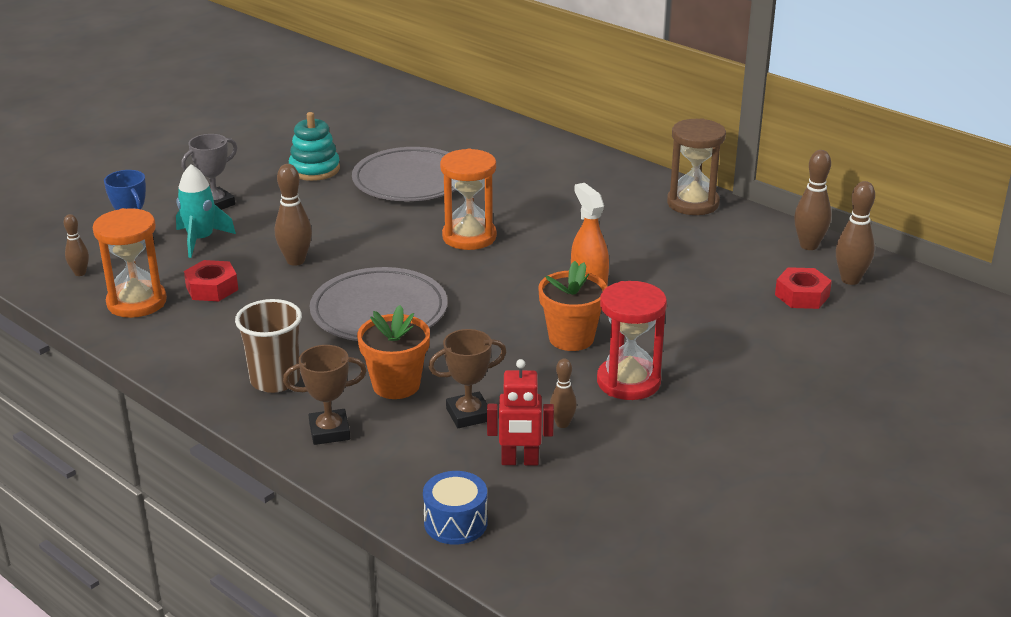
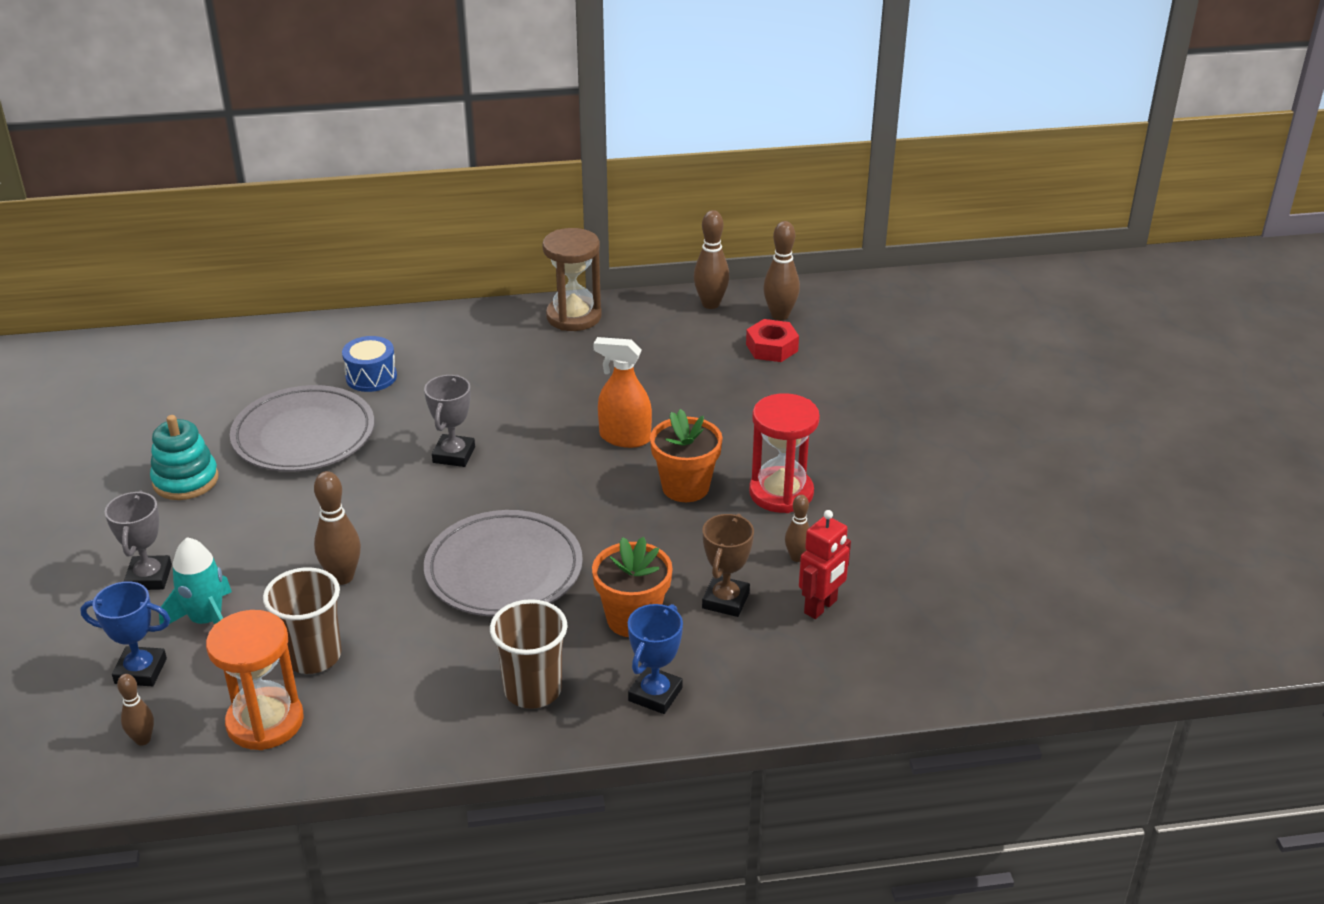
camera: 50 degrees left, 5 degrees up
red nut [184,260,238,301] -> brown cup [263,567,342,674]
brown trophy [283,345,367,445] -> blue trophy [628,604,683,714]
blue drum [423,471,488,545] -> blue drum moved to [342,336,397,392]
orange hourglass [440,148,497,250] -> grey trophy [424,375,475,467]

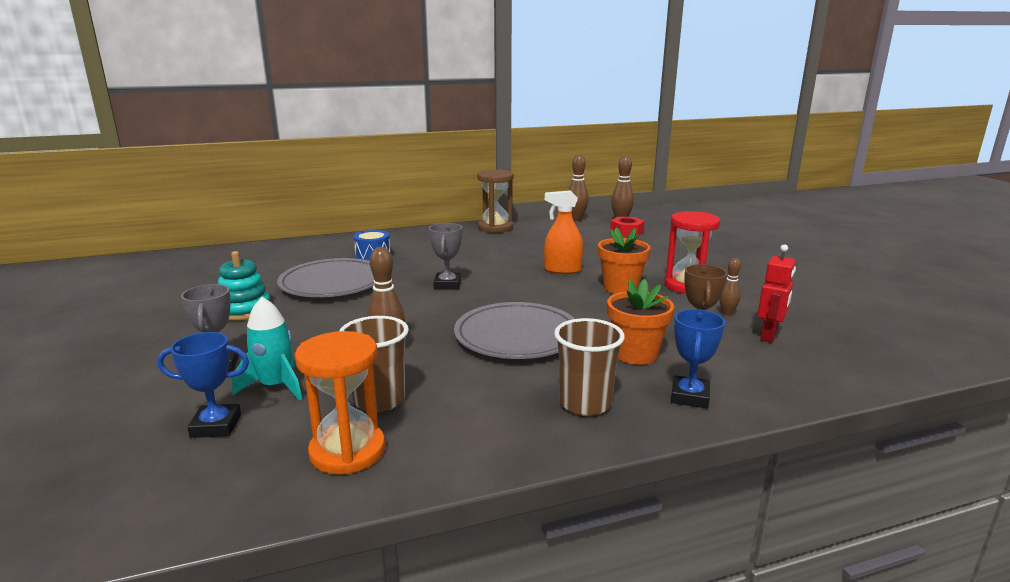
camera: 10 degrees left, 15 degrees down
brown bowling pin [117,674,154,746] -> none

